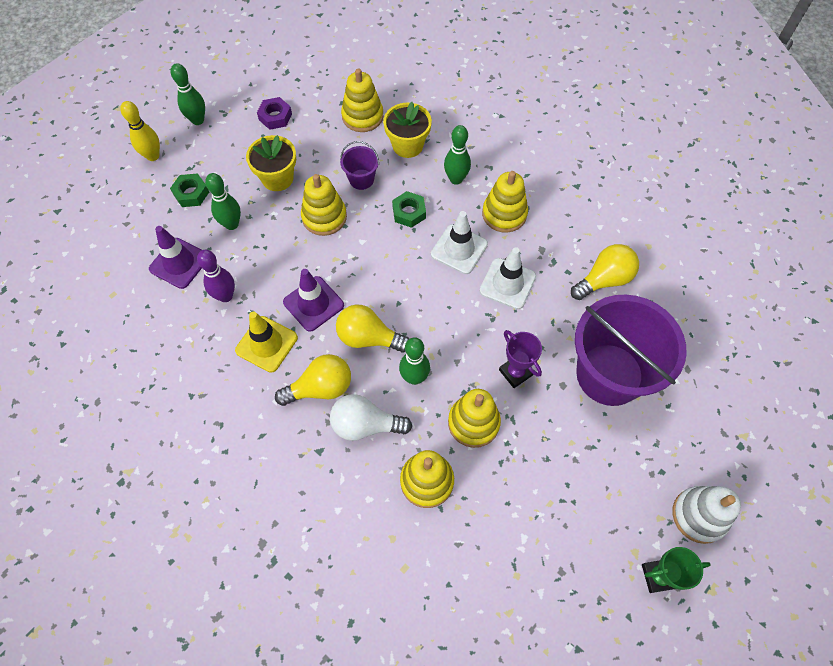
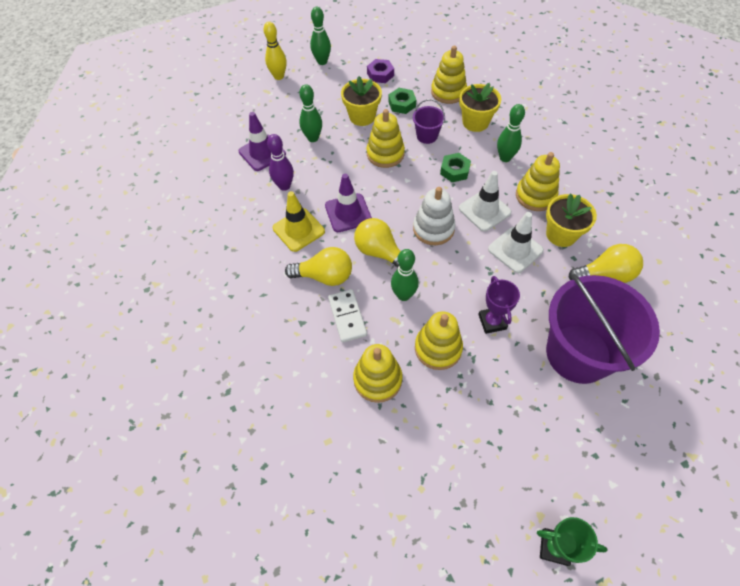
camera: 25 degrees right, 5 degrees down
green nut [170,173,209,207] -> green nut moved to [388,88,416,114]
white light bulb [330,394,412,441] -> white domino [328,289,367,343]
white stacking toy [672,486,741,544] -> white stacking toy moved to [413,187,456,245]
none -> yellow flower pot [546,193,597,247]

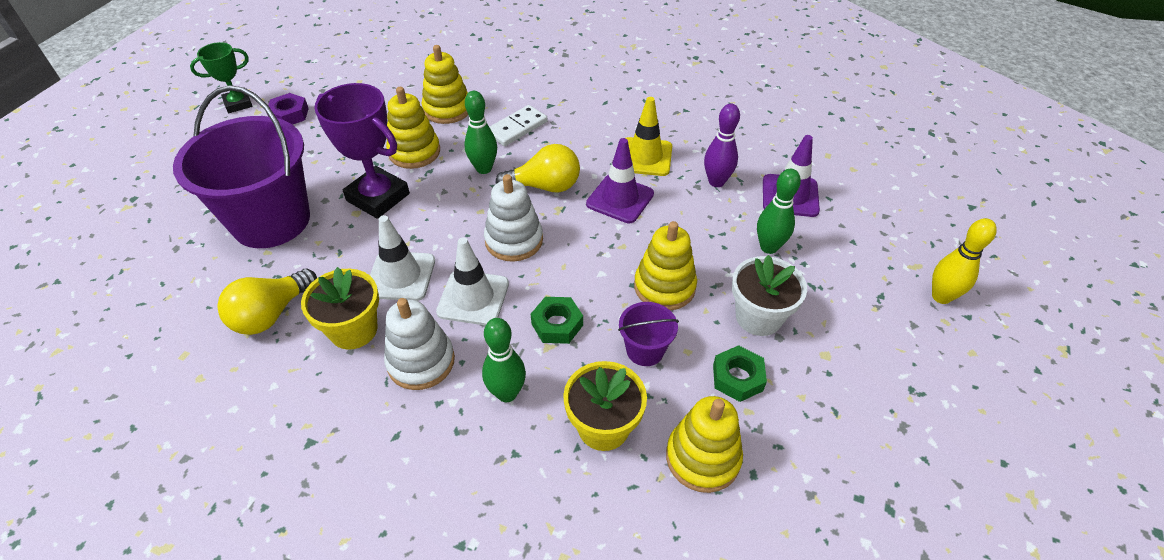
camera: 135 degrees right, 10 degrees down
yellow light bulb [285,247,352,286] -> none
green bowling pin [310,7,331,65] -> none
white domino [328,289,367,343] -> white domino turned 75 degrees counterclockwise [490,105,548,146]
yellow flower pot [341,76,382,126] -> white flower pot [732,255,807,336]
purple nut [367,59,394,83] -> purple nut moved to [267,93,309,125]
purple trophy [478,276,520,334] -> purple trophy [314,83,410,219], size x1.67
yellow stacking toy [516,152,560,211] -> white stacking toy [384,298,455,390]

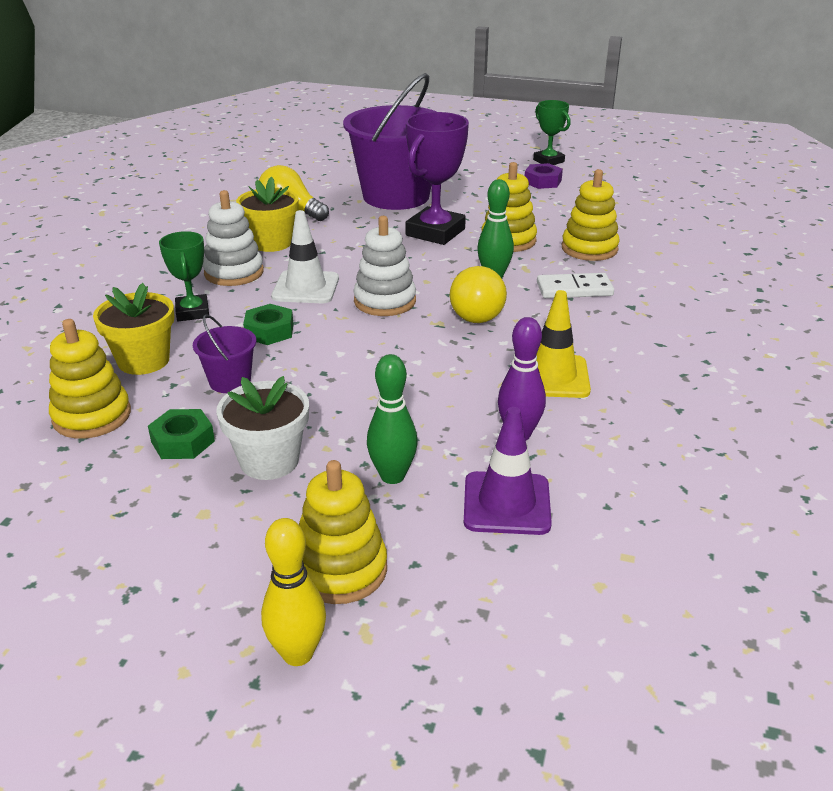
camera: 85 degrees right, 15 degrees down
white traffic cone [370,215,435,301] -> none
green bowling pin [482,318,526,402] -> green trophy [159,231,209,321]
white domino [490,105,548,146] -> white domino turned 45 degrees counterclockwise [537,273,614,298]
purple traffic cone [586,138,654,223] -> none
yellow stacking toy [634,221,697,311] -> yellow stacking toy moved to [299,460,387,604]

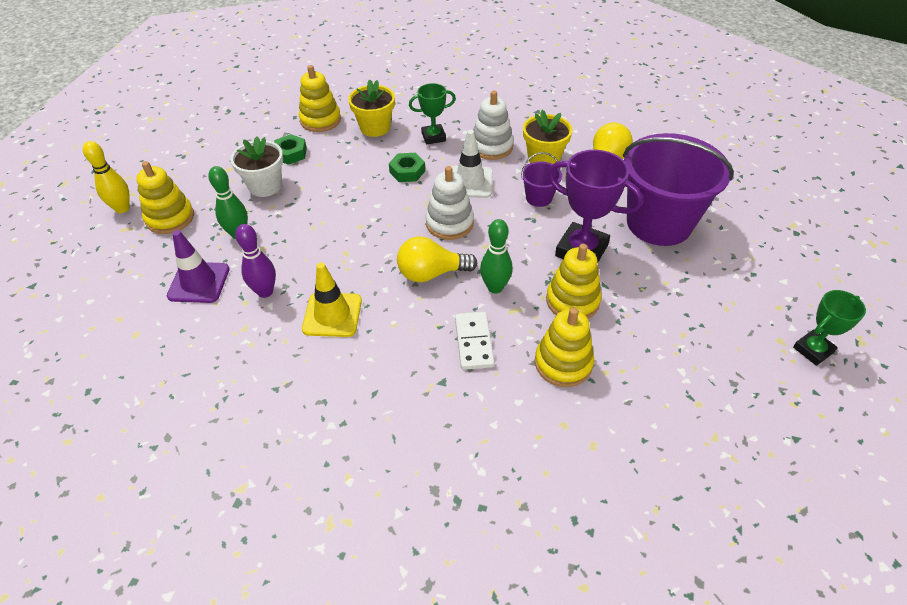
camera: 90 degrees right, 15 degrees up
purple bucket [193,314,256,393] -> purple bucket moved to [521,152,562,207]
purple nut [525,163,563,189] -> none

